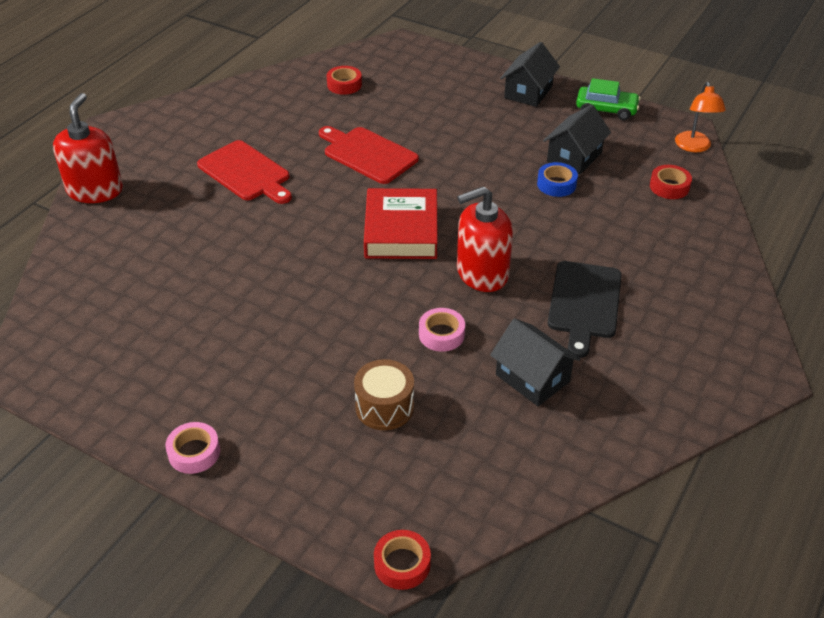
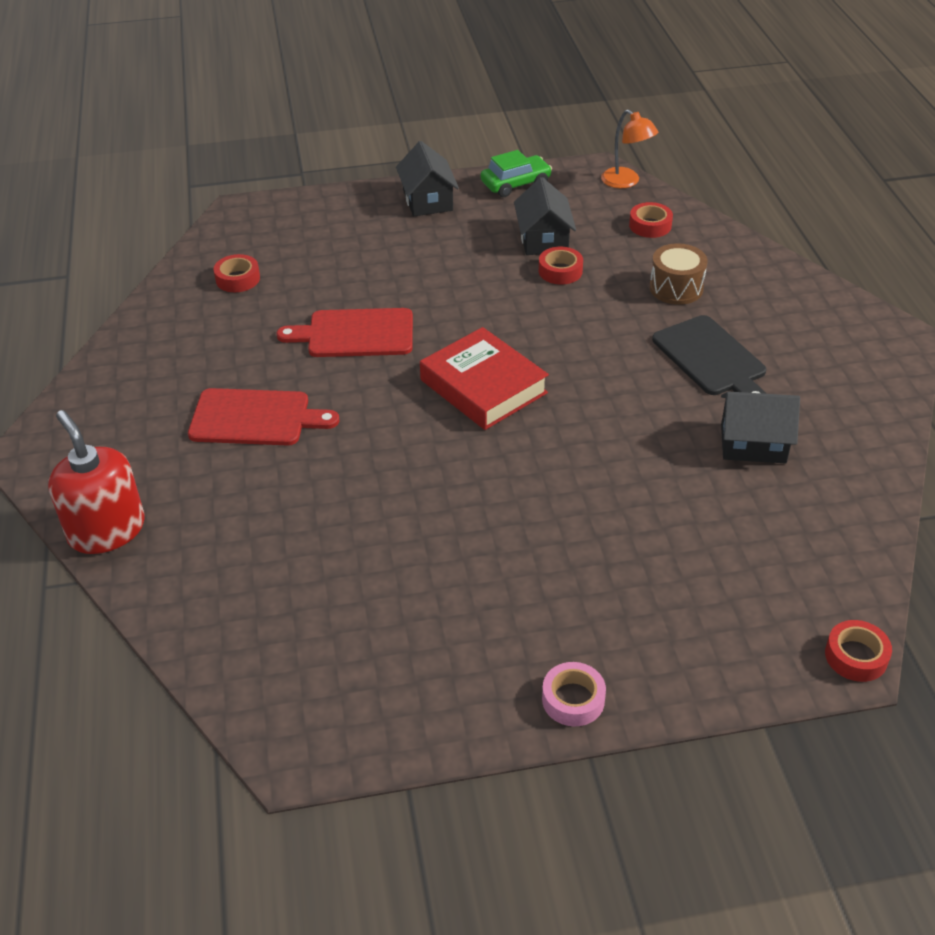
camera: 40 degrees left, 0 degrees up
brown drum [354,359,414,430] -> brown drum moved to [650,243,708,305]
pink tape [419,308,465,352] -> none
red soap dispenser [457,186,513,292] -> none
blue tape [537,162,578,197] -> red tape [539,247,583,285]

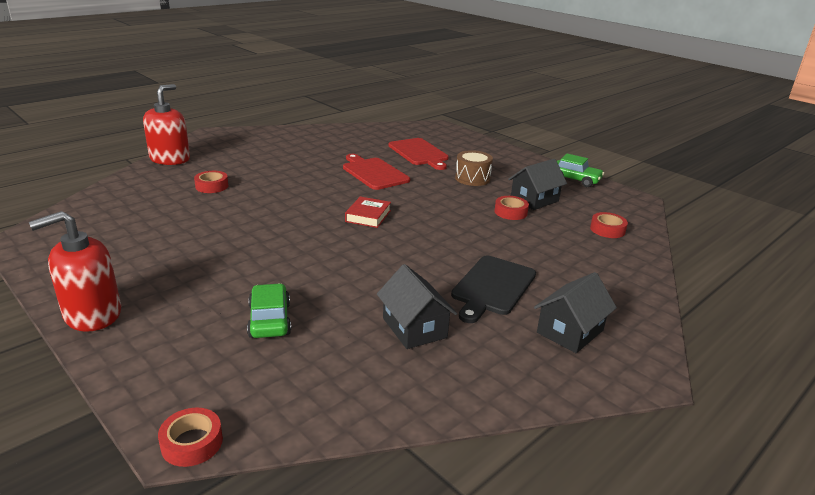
camera: 55 degrees right, 15 degrees down
red cutting board [188,388,339,445] -> red cutting board moved to [388,138,449,170]
red tape [214,254,260,292] -> red tape moved to [194,171,228,193]
black house [396,141,459,216] -> black house moved to [534,272,617,353]
red book [420,327,549,430] -> red book [345,197,391,228], size x0.59
pink tape [542,662,606,726] -> red soap dispenser [29,211,121,332]
orange lamp [601,110,658,188] -> none
brown drum [650,243,708,305] -> brown drum moved to [455,150,493,186]
none -> green car [247,283,291,338]

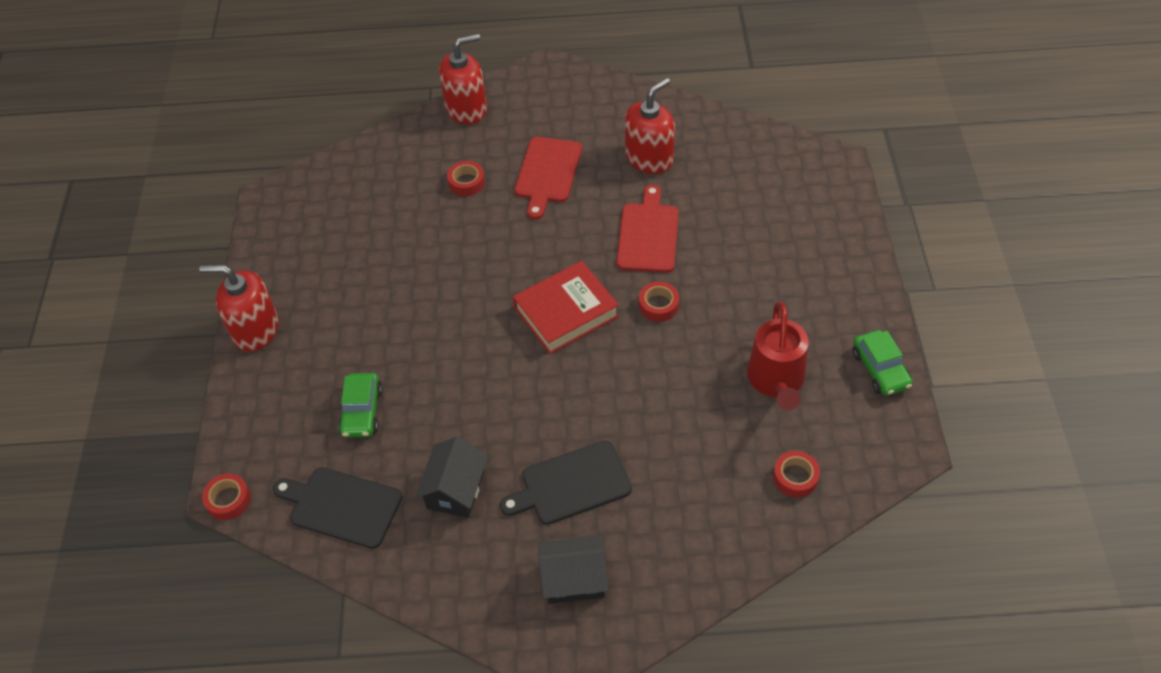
camera: 45 degrees right, 25 degrees up
green car [247,283,291,338] -> green car turned 150 degrees clockwise [338,373,383,438]
red book [345,197,391,228] -> red book [513,261,619,354], size x1.70
red cutting board [388,138,449,170] -> red cutting board moved to [514,137,582,219]
brown drum [455,150,493,186] -> none
red tape [494,196,529,220] -> red tape moved to [639,281,679,322]
black house [508,159,567,210] -> red watering can [747,302,809,410]
none -> black cutting board [273,467,402,549]
none -> red soap dispenser [625,78,675,174]

